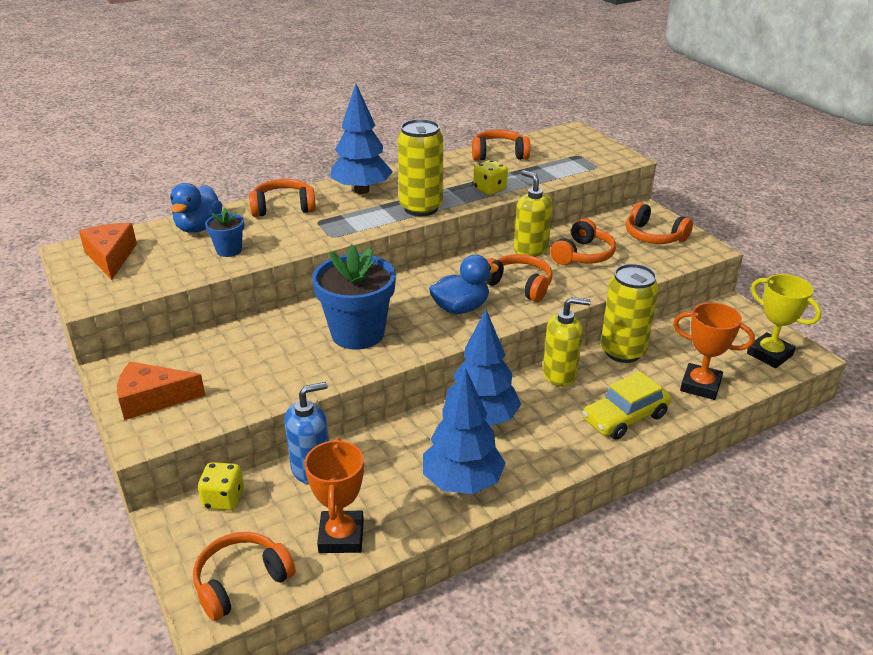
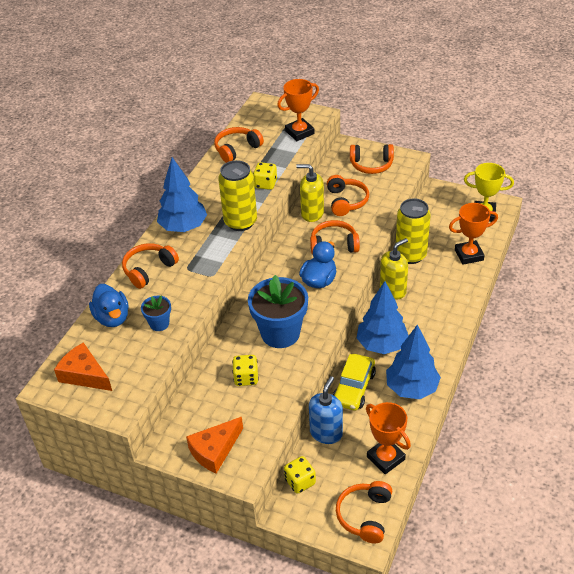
camera: 35 degrees left, 10 degrees up
yellow car [582,371,671,440] -> yellow car moved to [333,354,376,410]
none -> yellow dice [232,355,259,386]
none -> orange trophy [277,79,319,141]

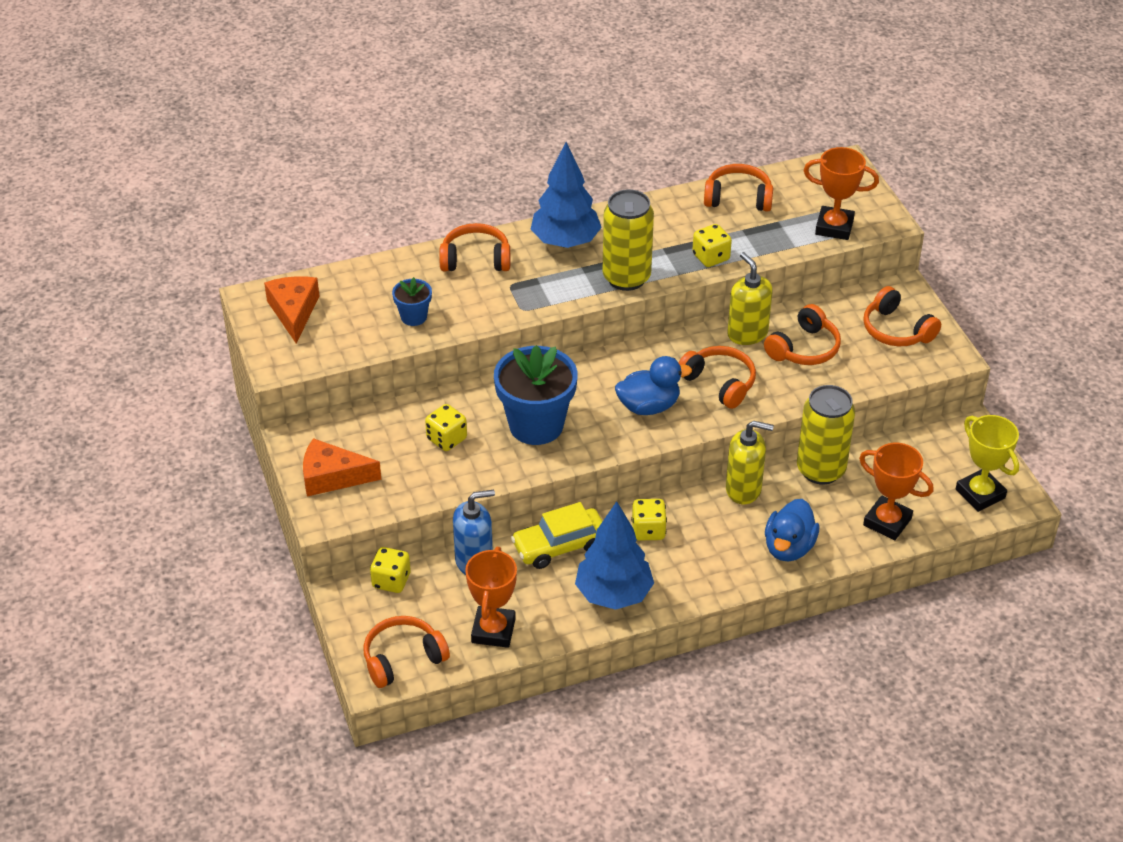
camera: 45 degrees right, 0 degrees up
blue duck [89,284,129,327] -> blue duck moved to [765,499,819,562]
blue tree [357,281,409,354] -> yellow dice [631,499,667,540]

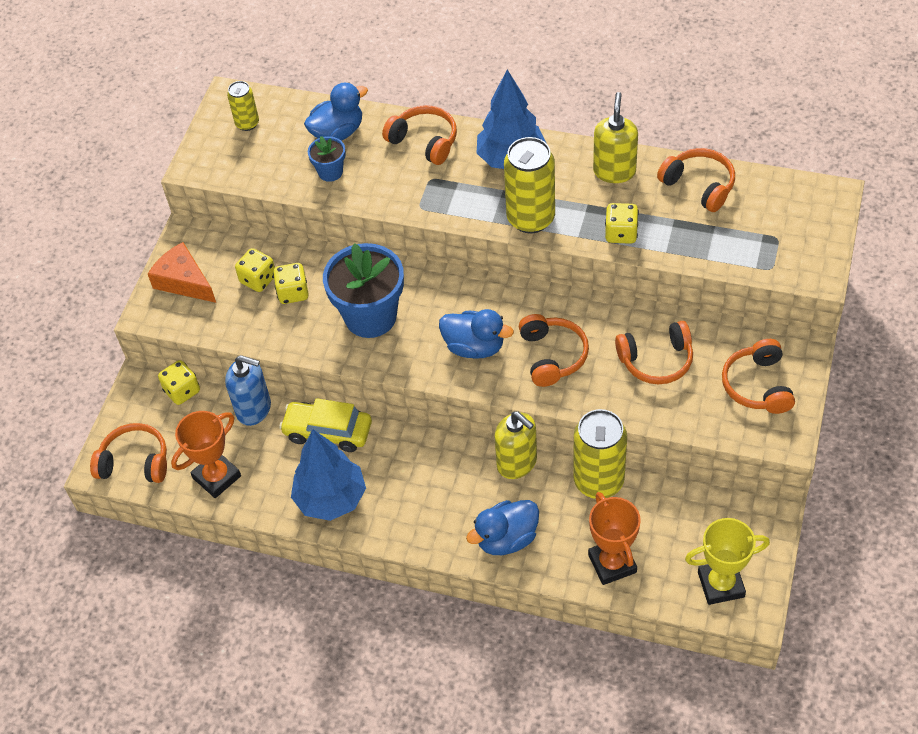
camera: 40 degrees right, 10 degrees up
orange cheese [264,276,319,343] -> yellow can [227,81,259,131]
yellow dice [631,499,667,540] -> yellow dice moved to [235,248,275,292]
yellow soap dispenser [727,252,773,345] -> yellow soap dispenser moved to [593,92,638,183]
orange trophy [803,147,879,240] -> none
yellow trophy [956,415,1019,512] -> yellow trophy turned 75 degrees clockwise [685,518,770,605]
none -> blue duck [304,83,368,141]

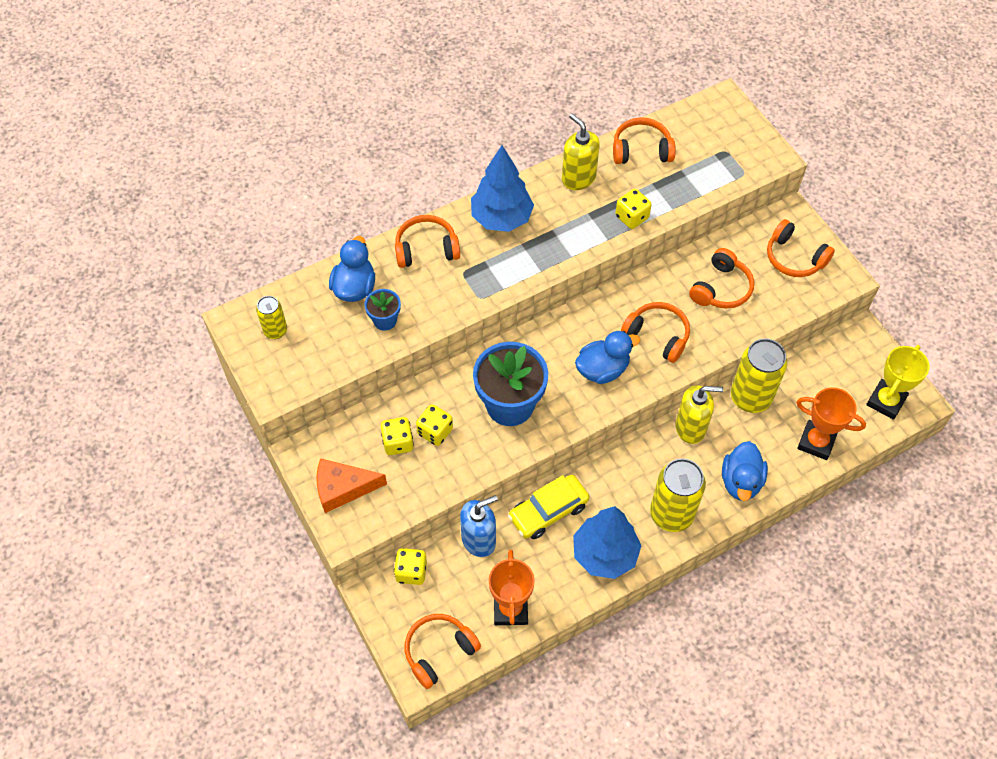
camera: 50 degrees left, 5 degrees up
yellow can [504,137,555,233] -> yellow can moved to [650,458,706,532]

